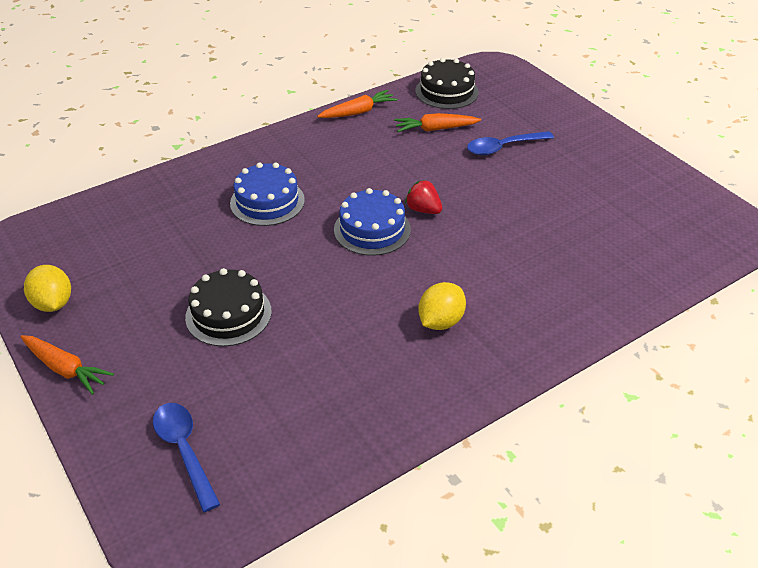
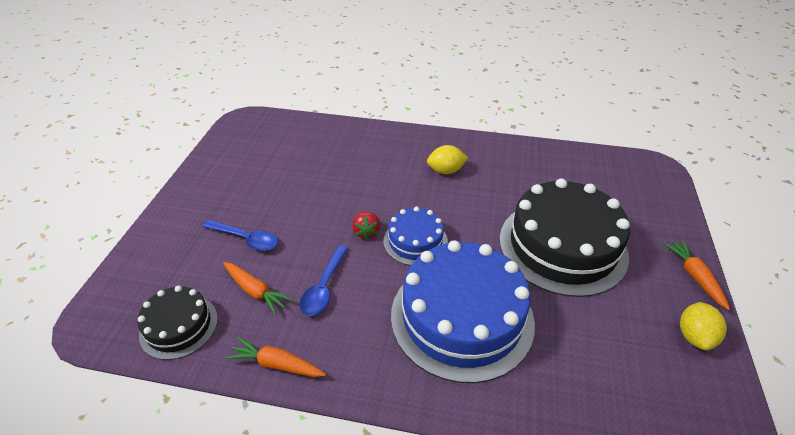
camera: 135 degrees left, 0 degrees up
blue spoon [153,403,220,512] -> blue spoon moved to [300,246,348,316]
black cake [185,268,272,346] -> black cake [499,178,630,297], size x1.93
blue cake [230,162,305,226] -> blue cake [391,240,535,383], size x1.93

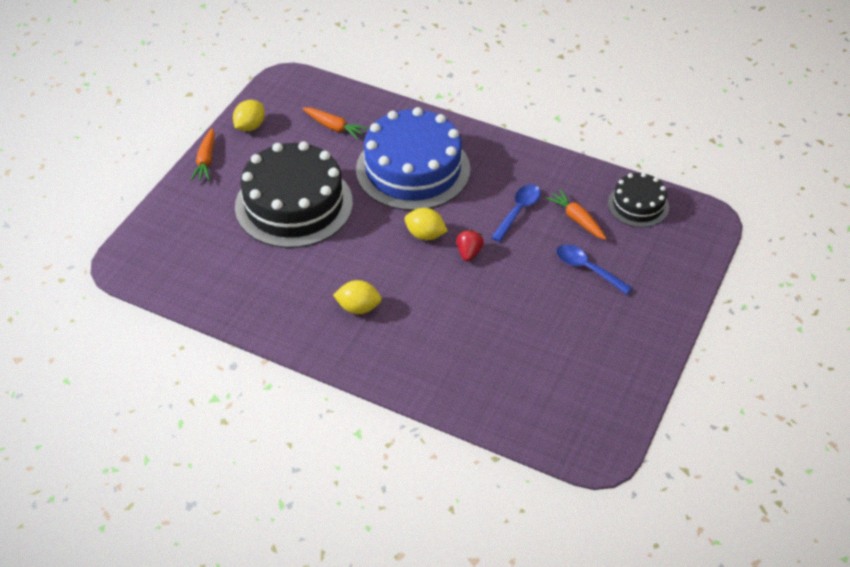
camera: 165 degrees left, 5 degrees up
orange carrot [225,337,326,377] -> orange carrot moved to [302,107,368,140]
blue cake [383,207,448,266] -> yellow lemon [405,208,448,240]

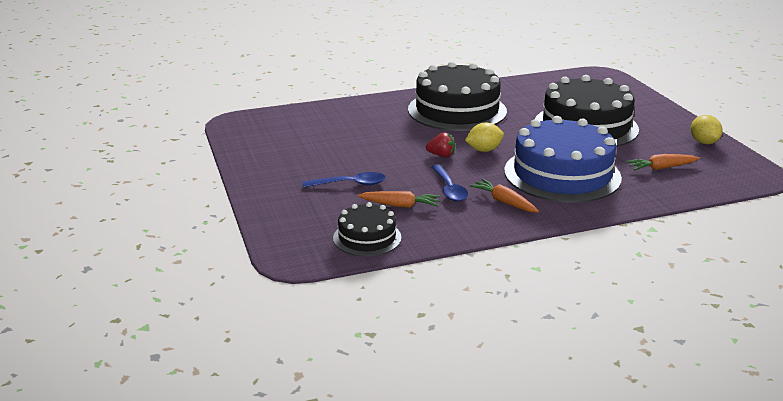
camera: 135 degrees right, 20 degrees down
orange carrot [191,128,215,181] -> orange carrot moved to [469,179,539,212]
yellow lemon [333,280,382,314] -> black cake [408,61,507,131]
red strawberry [456,230,484,262] -> red strawberry turned 45 degrees counterclockwise [426,132,455,157]

